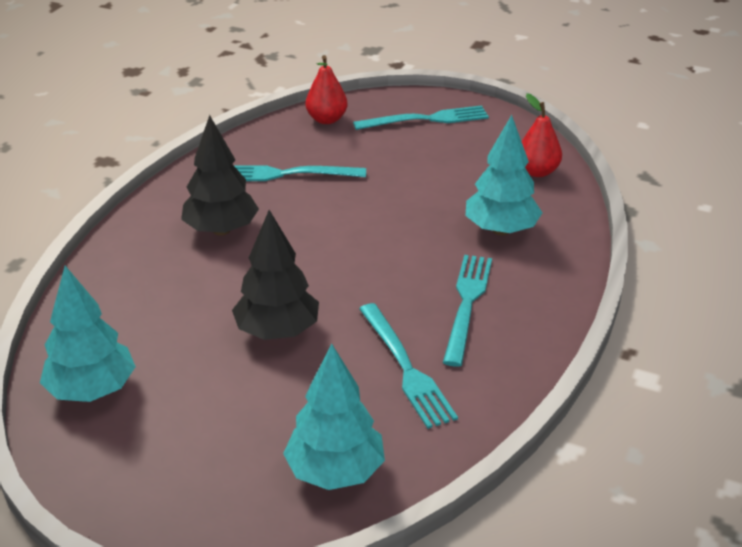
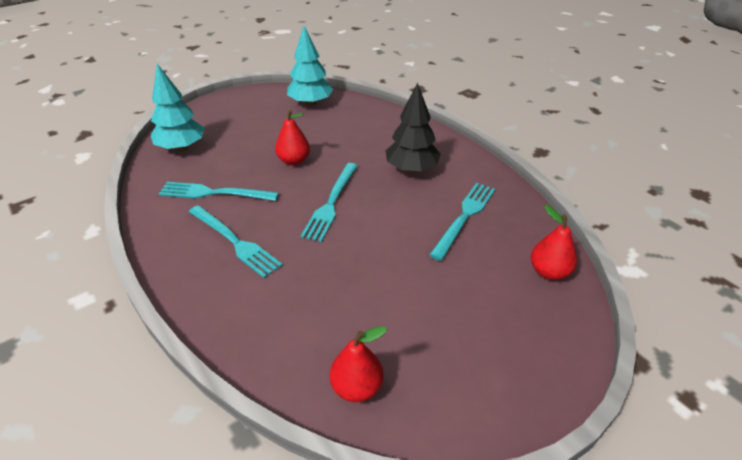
camera: 120 degrees right, 5 degrees up
black tree [232,210,319,340] -> red pear [275,109,310,166]
turquoise fork [353,105,489,130] -> turquoise fork moved to [300,163,358,242]
turquoise tree [465,115,543,235] -> none

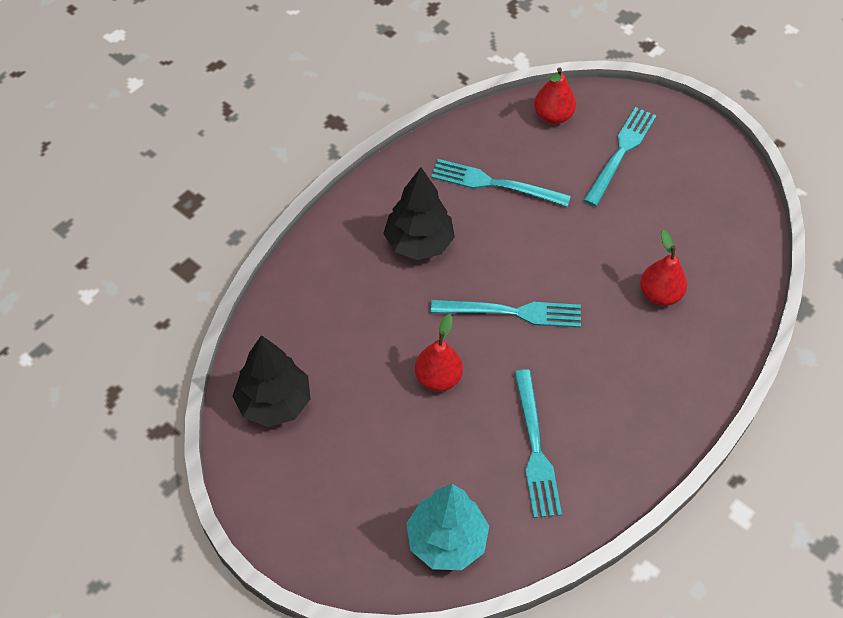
camera: 105 degrees left, 15 degrees up
turquoise fork [189,205,283,278] -> turquoise fork moved to [584,107,656,206]
turquoise tree [287,26,333,106] -> black tree [232,335,310,427]
red pear [330,326,387,402] -> red pear moved to [640,230,687,306]

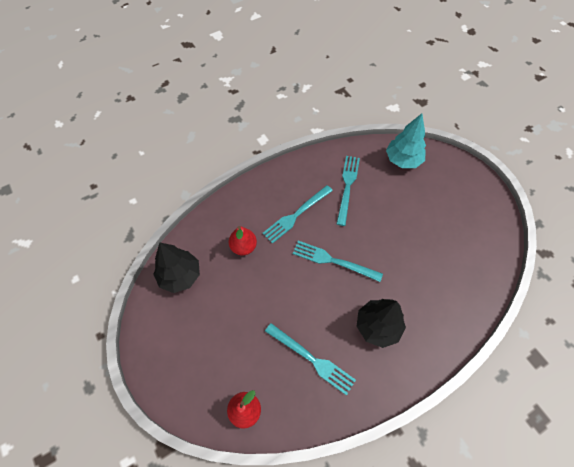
camera: 160 degrees left, 5 degrees up
black tree [232,335,310,427] -> black tree moved to [153,243,200,293]
red pear [415,314,463,392] -> none
turquoise fork [584,107,656,206] -> turquoise fork moved to [262,185,333,244]

